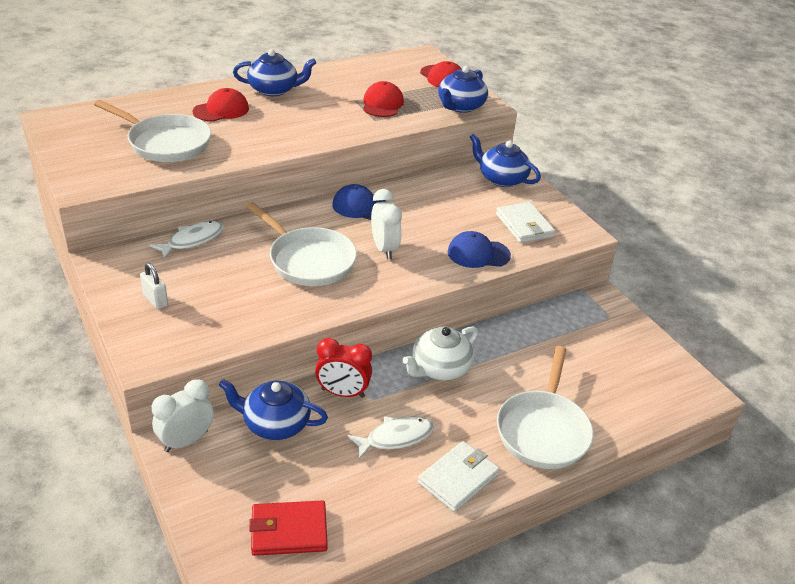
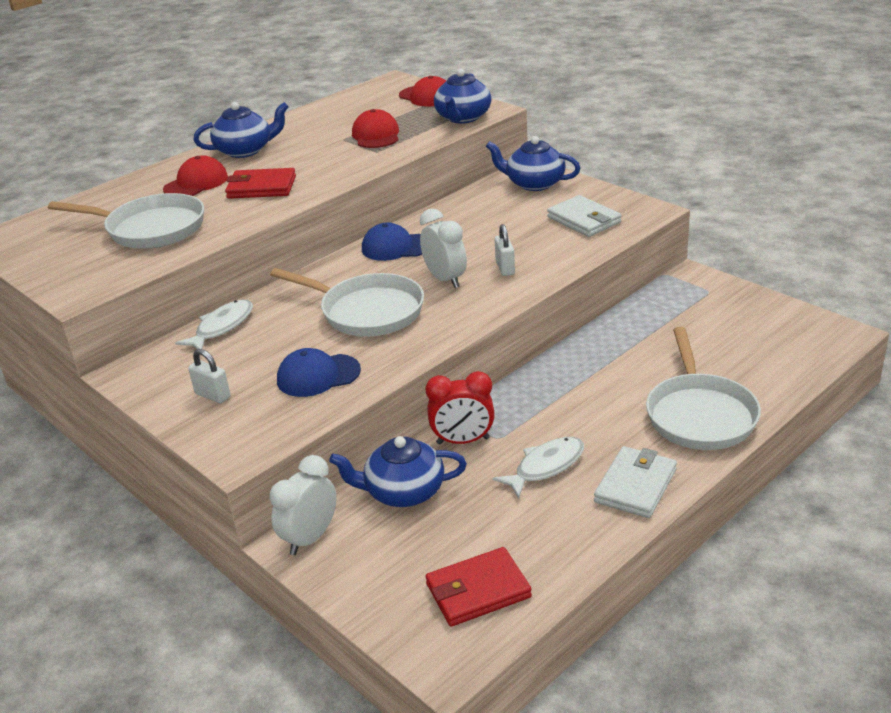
camera: 10 degrees left, 5 degrees down
white teapot [402,326,479,380] -> none
blue cap [448,231,511,268] -> blue cap moved to [277,348,361,397]
none -> red wallet [225,168,296,199]
none -> white padlock [494,224,515,276]

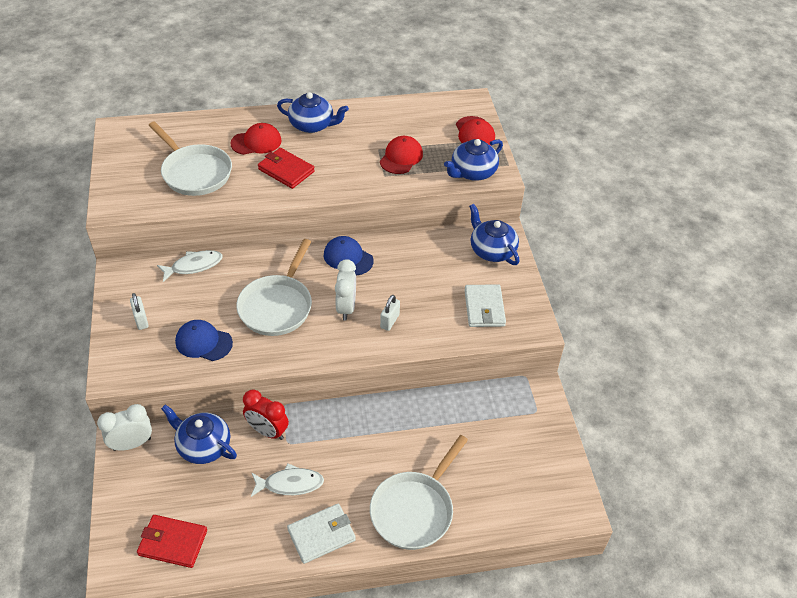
camera: 30 degrees right, 15 degrees up
white pan [270,268,424,337] -> white pan turned 45 degrees clockwise [236,239,312,336]

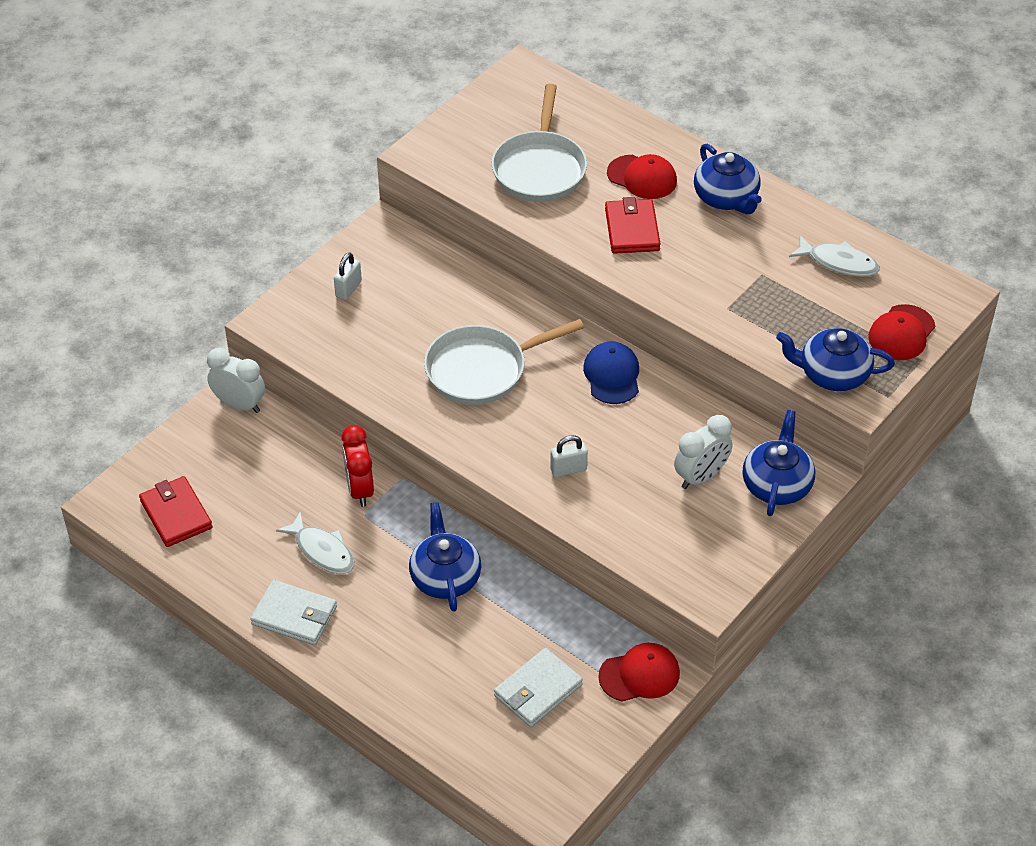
camera: 50 degrees right, 0 degrees up
white fish [157,250,223,282] -> white fish moved to [789,235,880,277]
blue teapot [161,404,237,464] -> blue teapot moved to [409,502,481,612]
blue cap [175,320,233,361] -> none
white clock [335,259,356,321] -> white clock moved to [674,415,732,489]
white pan [370,435,468,550] -> none
red cap [380,136,423,174] -> red cap moved to [598,643,680,702]
white wallet [464,284,506,327] -> white wallet moved to [494,648,583,727]

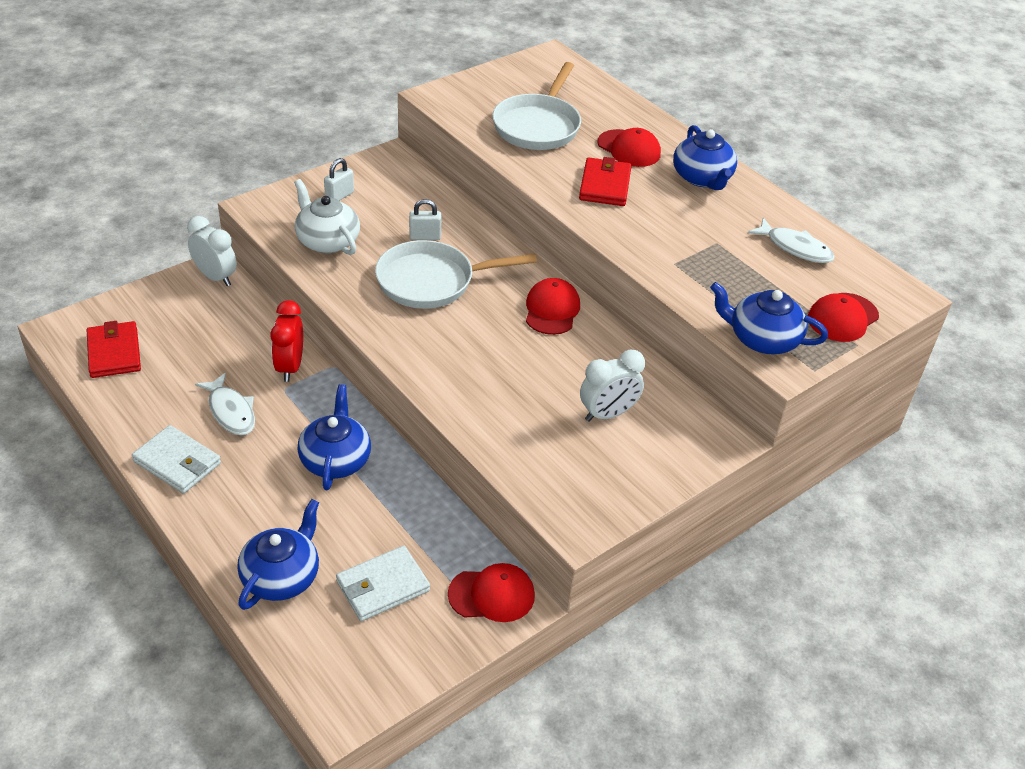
camera: 10 degrees right, 5 degrees down
white padlock [550,435,588,477] -> white padlock moved to [409,199,441,240]
blue cap [583,341,639,404] -> red cap [526,278,580,335]
blue teapot [743,410,815,516] -> blue teapot moved to [237,499,319,610]
none -> white teapot [294,179,360,255]

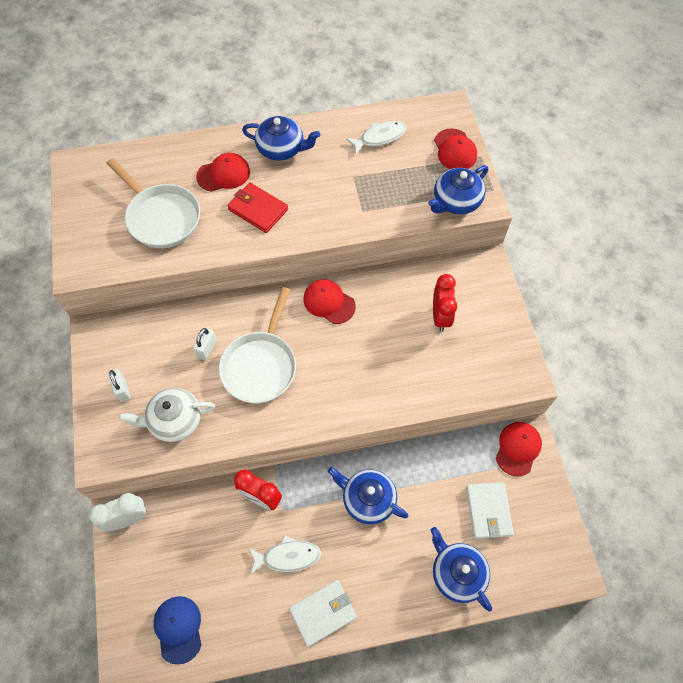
camera: 60 degrees left, 20 degrees up
red wallet [87,321,141,378] -> blue cap [153,596,202,665]
white clock [580,349,645,422] -> red clock [433,274,457,332]

